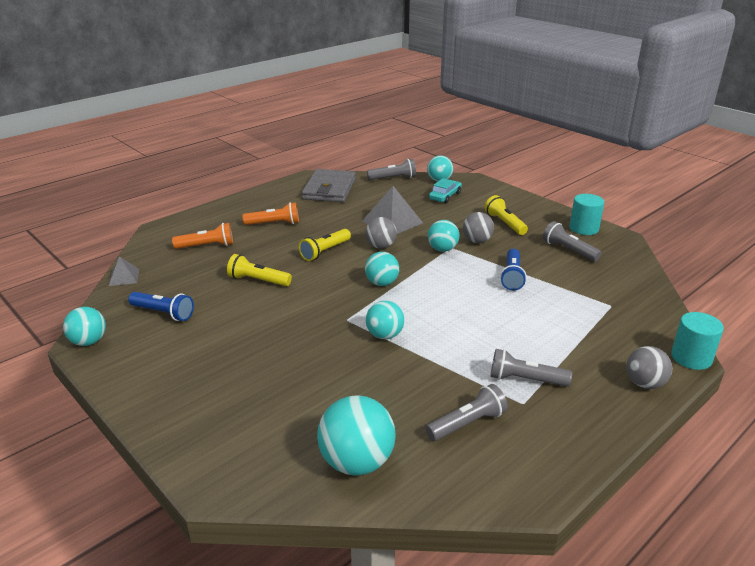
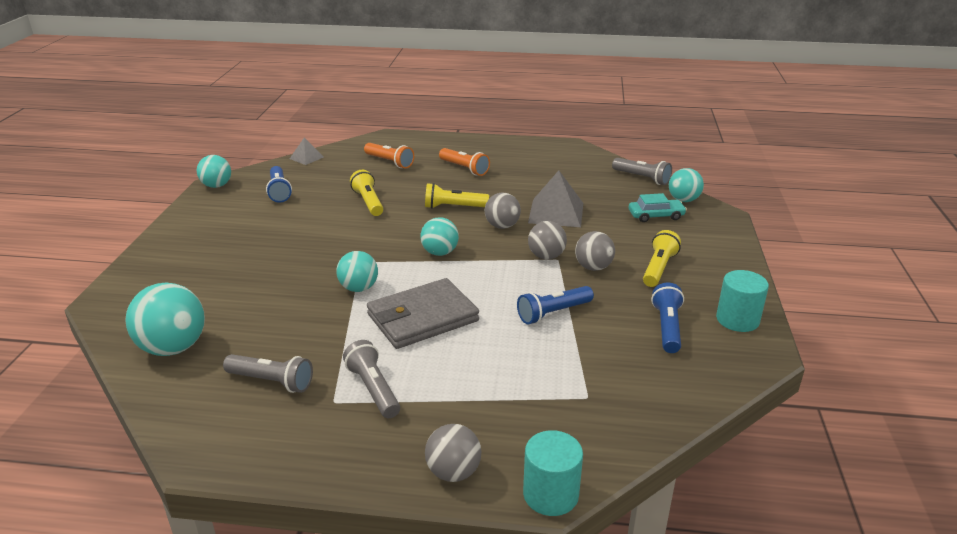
camera: 50 degrees right, 0 degrees up
grey wallet [302,169,356,202] -> grey wallet moved to [367,278,479,349]
turquoise ball [428,220,459,252] -> grey ball [528,221,567,259]
grey flashlight [543,221,601,261] -> blue flashlight [651,283,684,353]

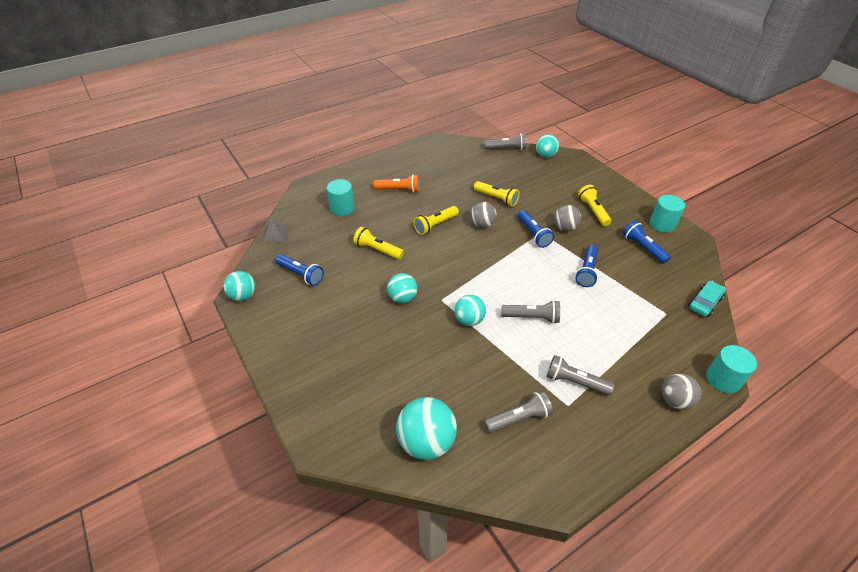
camera: 40 degrees left, 15 degrees up
orange flashlight [364,143,414,168] -> turquoise cylinder [327,179,355,216]
grey wallet [367,278,479,349] -> grey flashlight [501,300,560,323]
turquoise ball [420,217,459,256] -> turquoise ball moved to [387,273,417,303]
grey pyramid [528,170,583,227] -> yellow flashlight [474,181,519,207]
grey ball [528,221,567,259] -> blue flashlight [518,210,554,248]
turquoise car [629,193,687,222] -> turquoise car moved to [689,281,726,317]

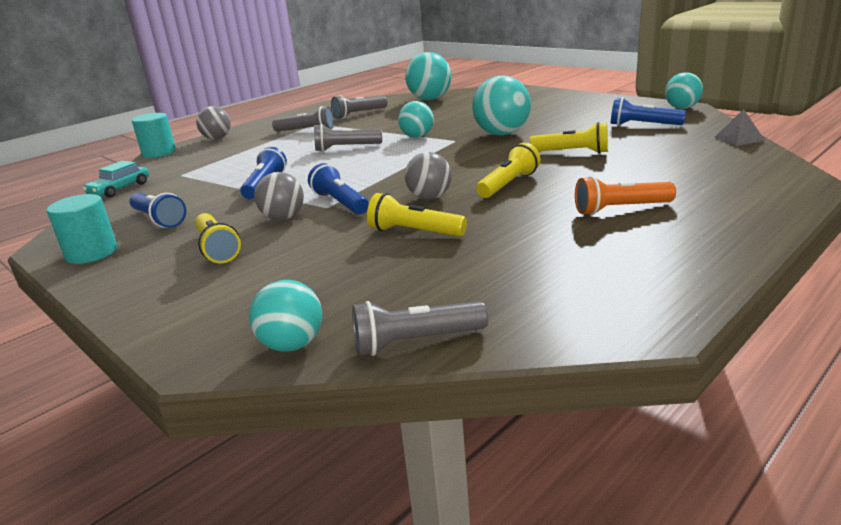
camera: 170 degrees right, 20 degrees down
turquoise cylinder [327,179,355,216] -> none
turquoise ball [387,273,417,303] -> turquoise ball [472,75,531,136], size x1.57

